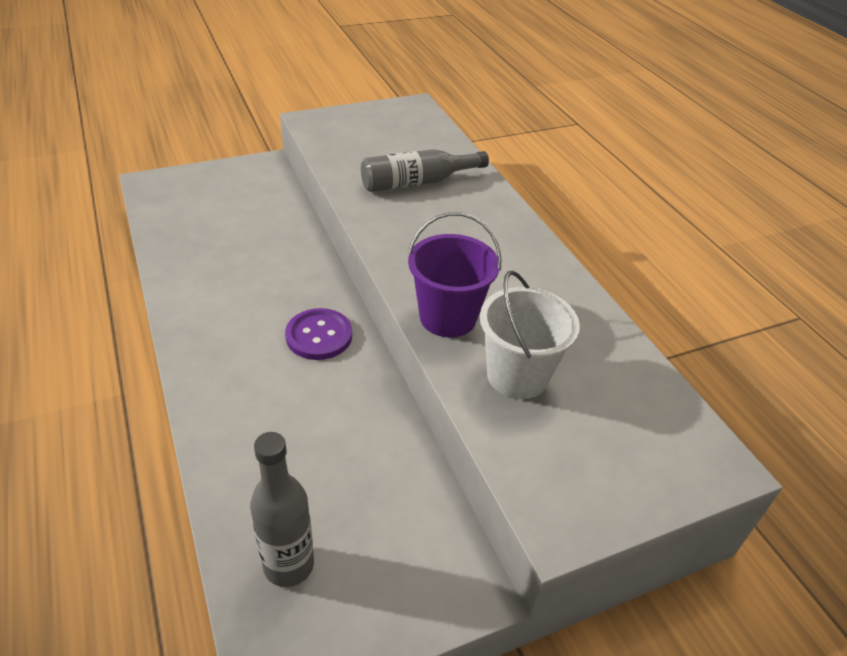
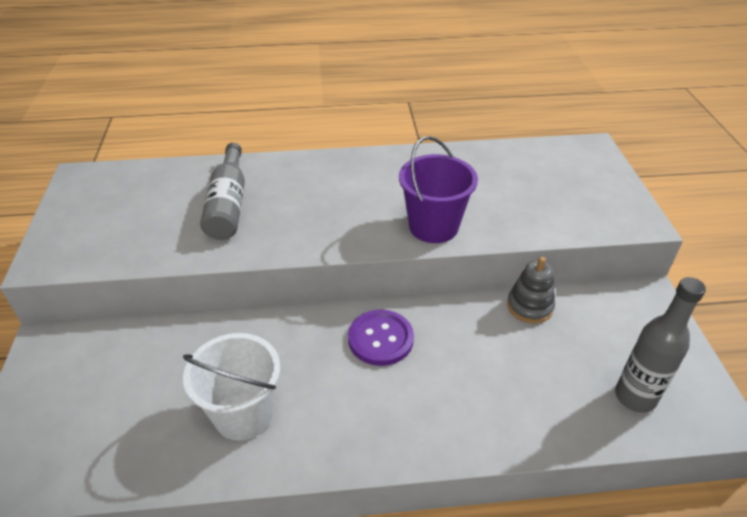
camera: 70 degrees left, 0 degrees up
white bucket [480,271,580,399] -> white bucket moved to [183,333,280,441]
none -> grey stacking toy [507,257,555,324]

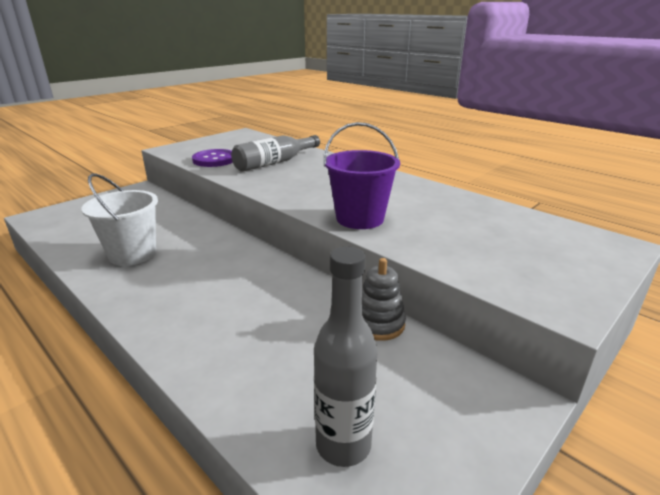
camera: 50 degrees right, 15 degrees down
purple button [348,310,414,366] -> purple button moved to [192,149,233,167]

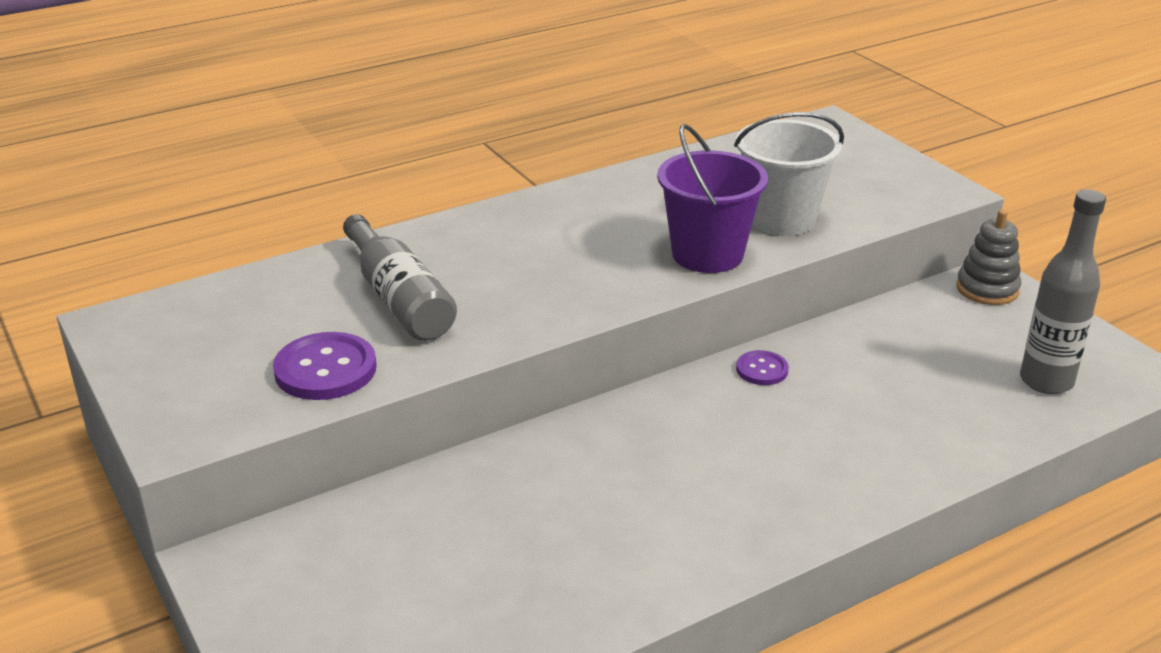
camera: 75 degrees left, 5 degrees up
white bucket [81,173,158,266] -> white bucket moved to [734,112,844,236]
grey stacking toy [362,258,406,341] -> grey stacking toy moved to [956,210,1021,305]
none -> purple button [736,350,789,385]

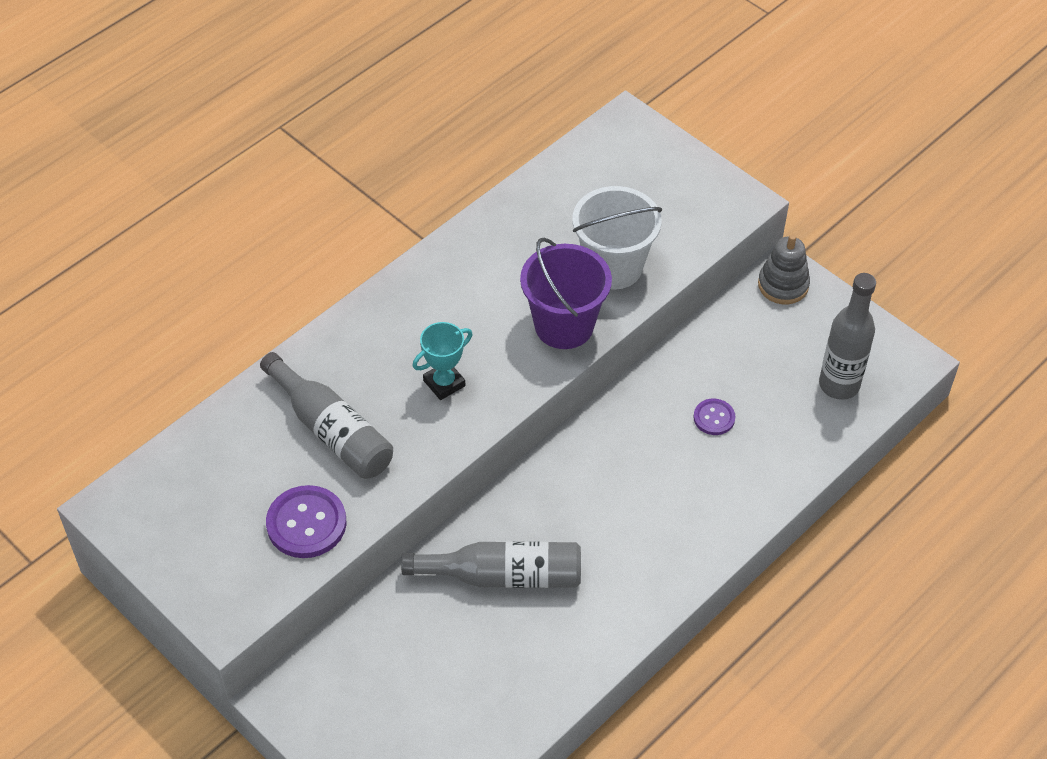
camera: 15 degrees left, 20 degrees up
purple button [736,350,789,385] -> purple button moved to [694,399,735,435]
none -> grey bottle [401,541,581,588]
none -> turquoise trophy [412,322,473,400]

